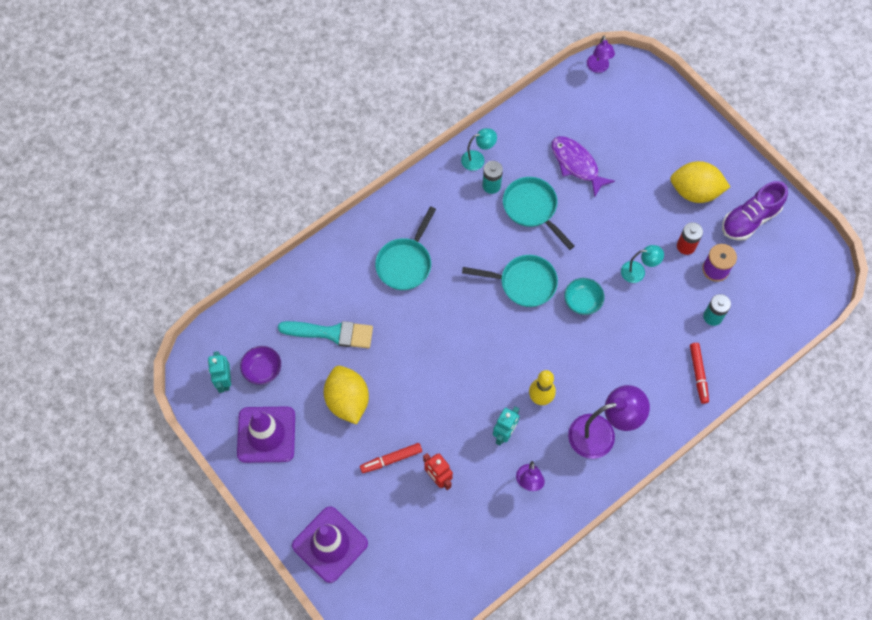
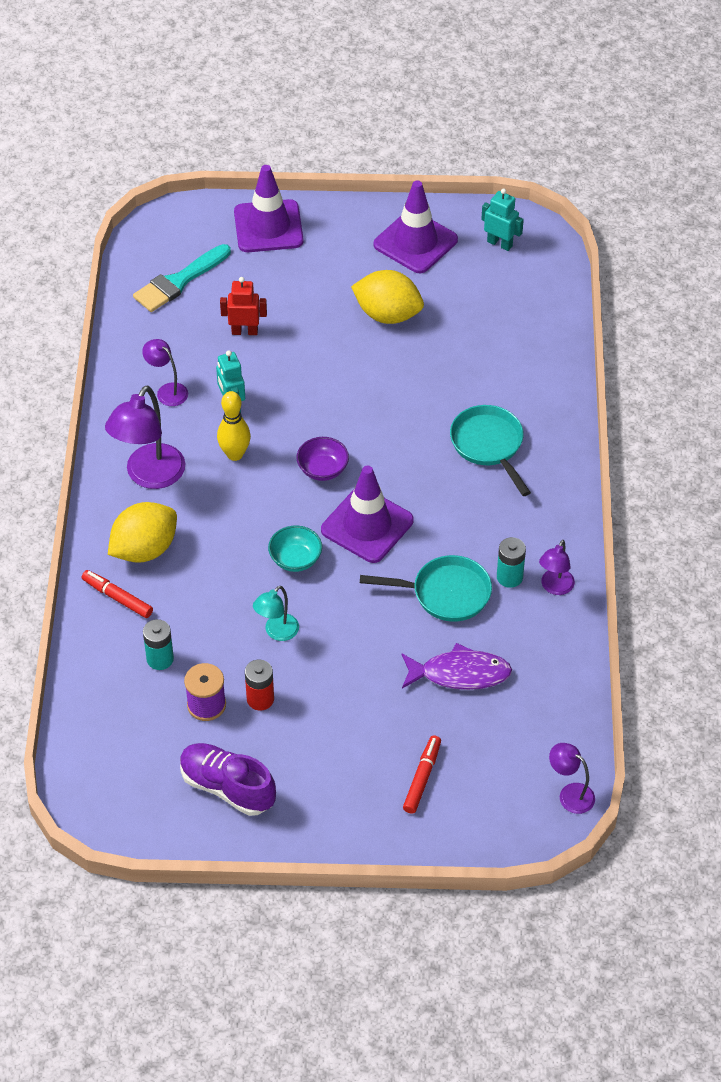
camera: 130 degrees right, 15 degrees down
purple bowl [240,346,281,385] -> purple bowl moved to [296,437,349,481]
turquoise brush [278,321,373,348] -> turquoise brush moved to [133,244,231,312]
red marker [360,443,422,473] -> red marker moved to [403,735,441,814]
turquoise lamp [461,128,497,171] -> purple lamp [539,540,575,595]
turquoise pan [462,255,558,307] -> purple traffic cone [321,466,414,563]
yellow lemon [670,161,730,203] -> yellow lemon moved to [108,502,177,563]
purple shoe [722,181,788,241] -> purple shoe turned 60 degrees counterclockwise [180,743,276,816]

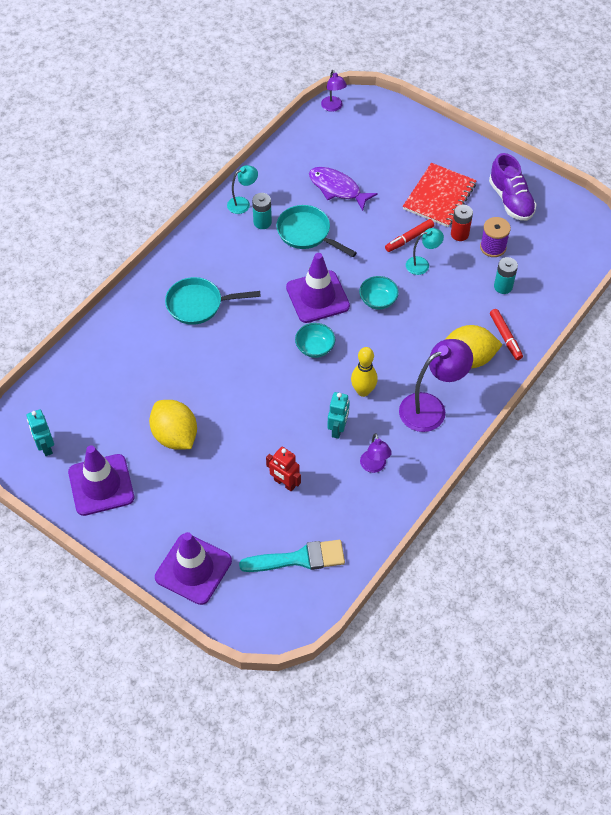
camera: 145 degrees left, 5 degrees up
purple bowl [296,437,349,481] -> turquoise bowl [295,323,335,358]
red marker [403,735,441,814] -> red marker moved to [385,219,434,252]
turquoise pan [450,405,531,496] -> turquoise pan turned 75 degrees clockwise [165,277,261,325]
purple lamp [539,540,575,595] -> turquoise lamp [227,165,258,214]
none -> red notebook [403,163,477,227]

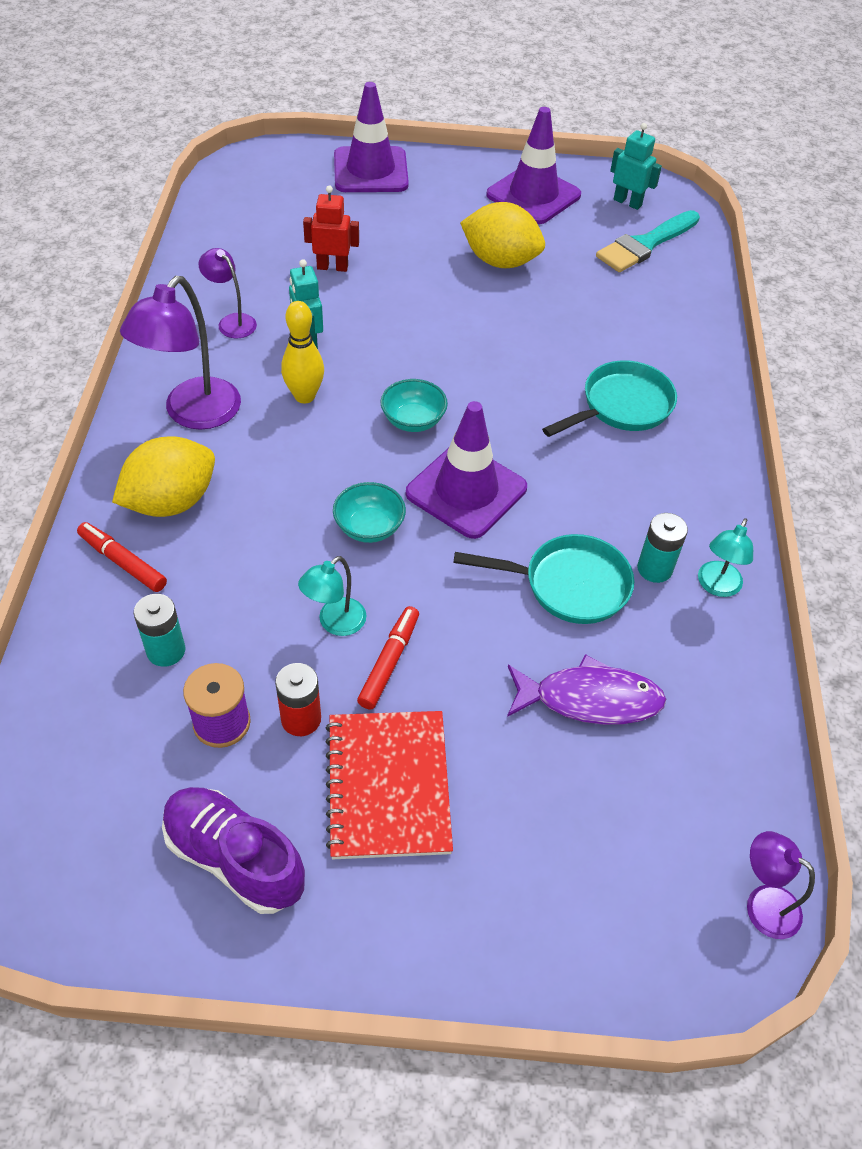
camera: 145 degrees right, 5 degrees down
turquoise brush [239,540,345,572] -> turquoise brush moved to [596,210,700,272]

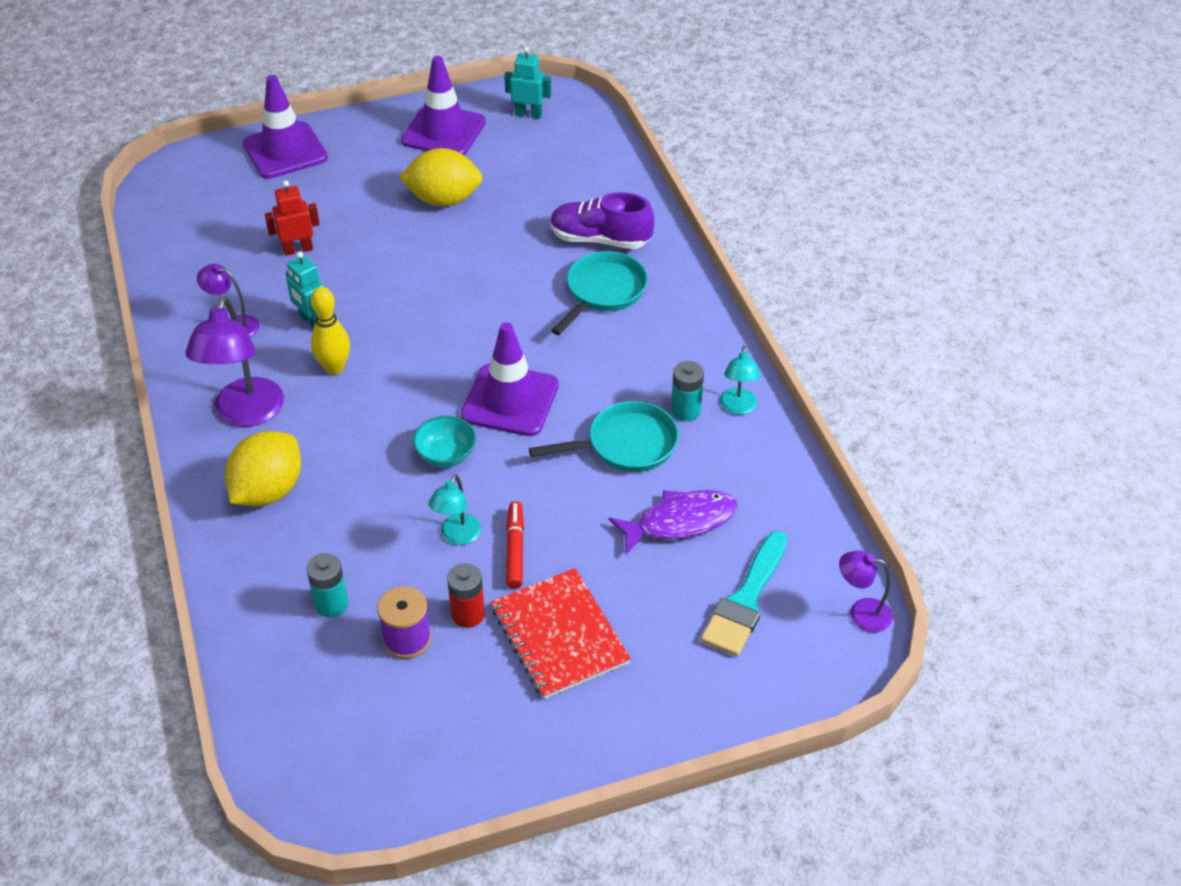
camera: 20 degrees left, 5 degrees down
red marker [77,522,167,592] -> none
purple shoe [162,787,305,914] -> purple shoe moved to [550,192,654,249]
turquoise bowl [381,379,448,432] -> none
turquoise brush [596,210,700,272] -> turquoise brush moved to [701,531,787,656]

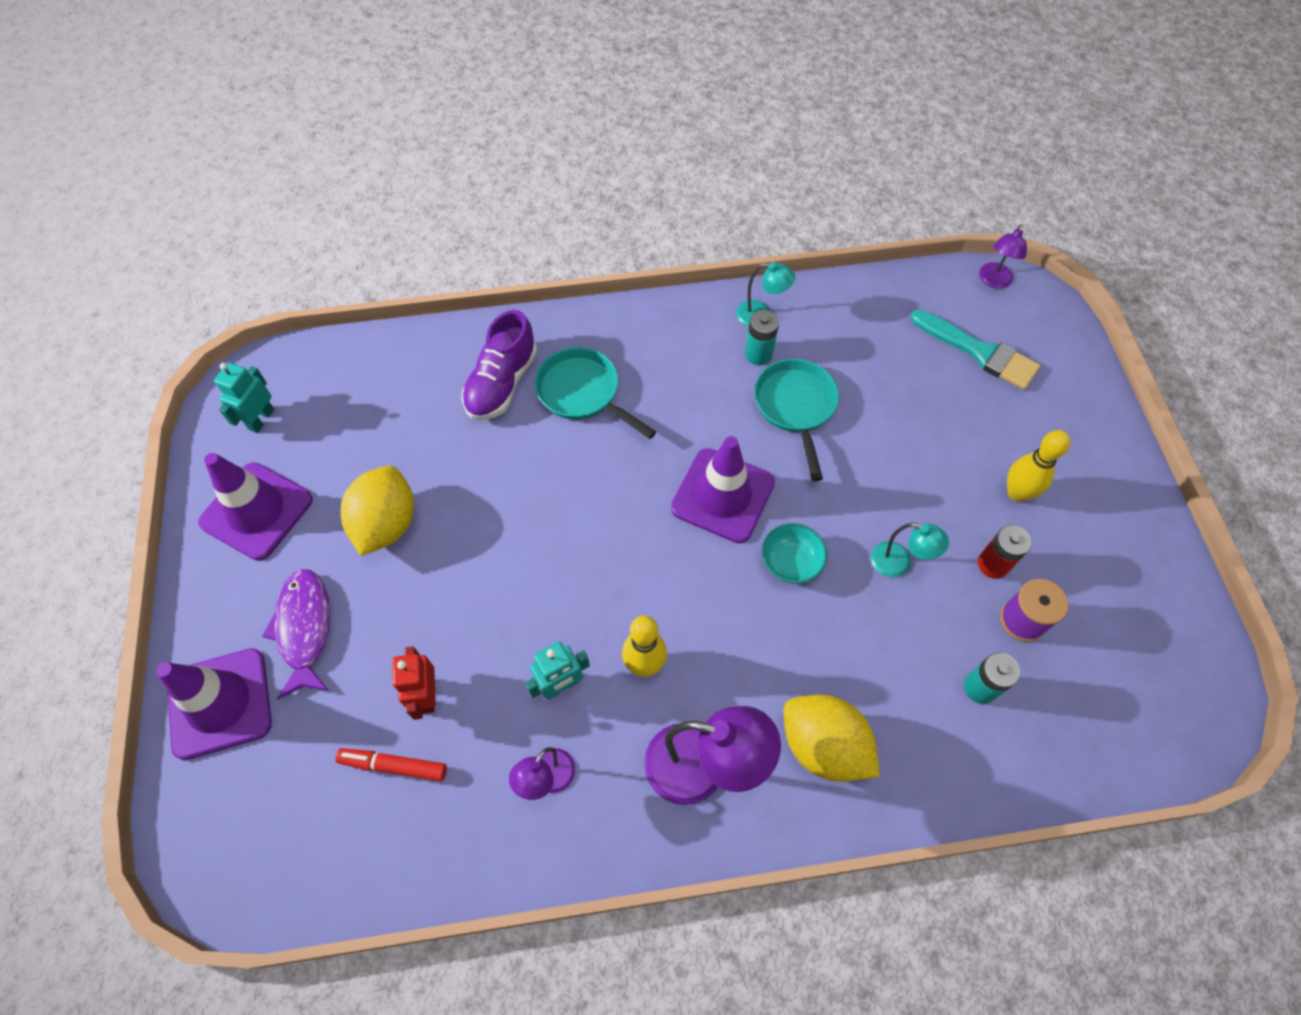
camera: 80 degrees left, 15 degrees up
red notebook [491,568,631,699] -> yellow bowling pin [1007,430,1070,502]
red marker [506,501,524,589] -> red marker moved to [336,748,447,781]
purple fish [609,490,738,554] -> purple fish moved to [262,569,330,699]

